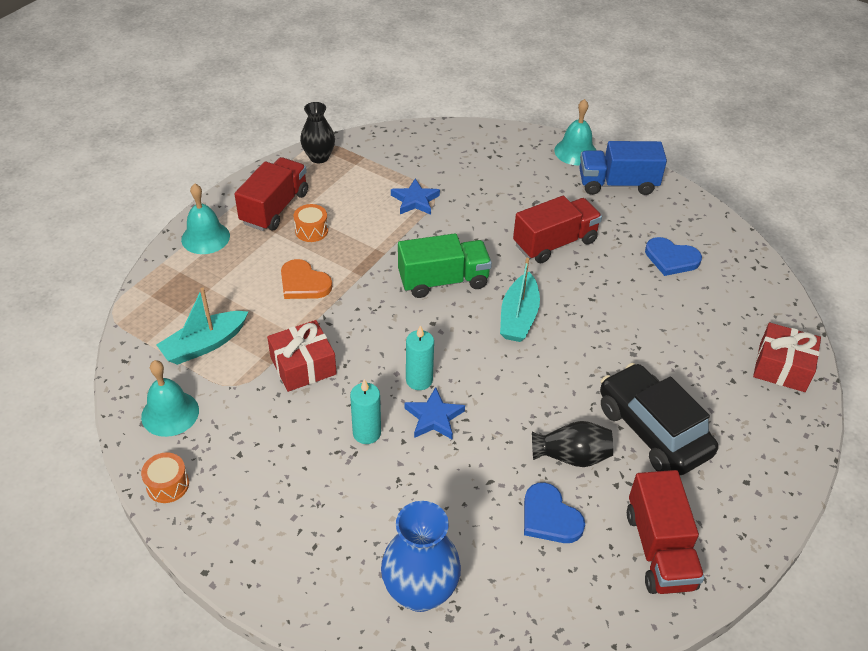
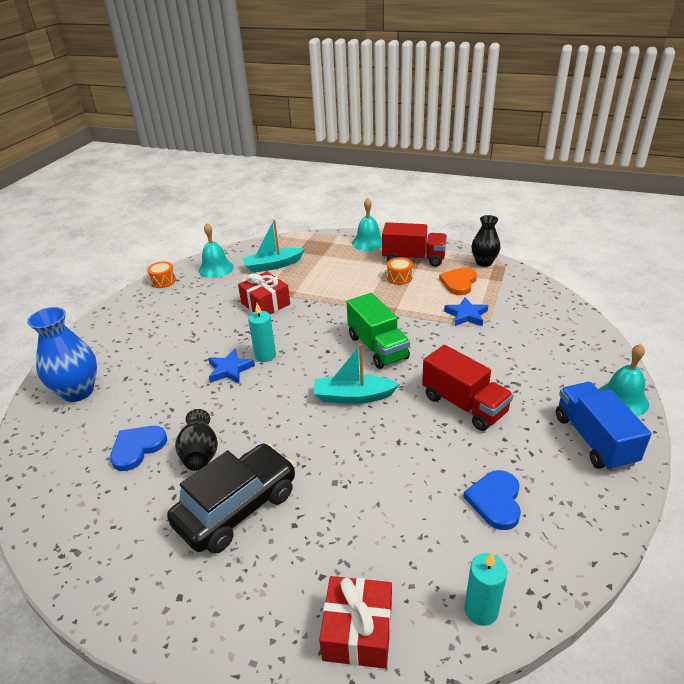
camera: 80 degrees right, 10 degrees down
turquoise boat [156,288,248,365] -> turquoise boat turned 60 degrees counterclockwise [243,220,304,273]
orange heart [281,259,332,299] -> orange heart moved to [439,267,477,295]
turquoise candle [350,379,381,444] -> turquoise candle moved to [465,553,507,626]
red truck [627,470,705,594] -> none

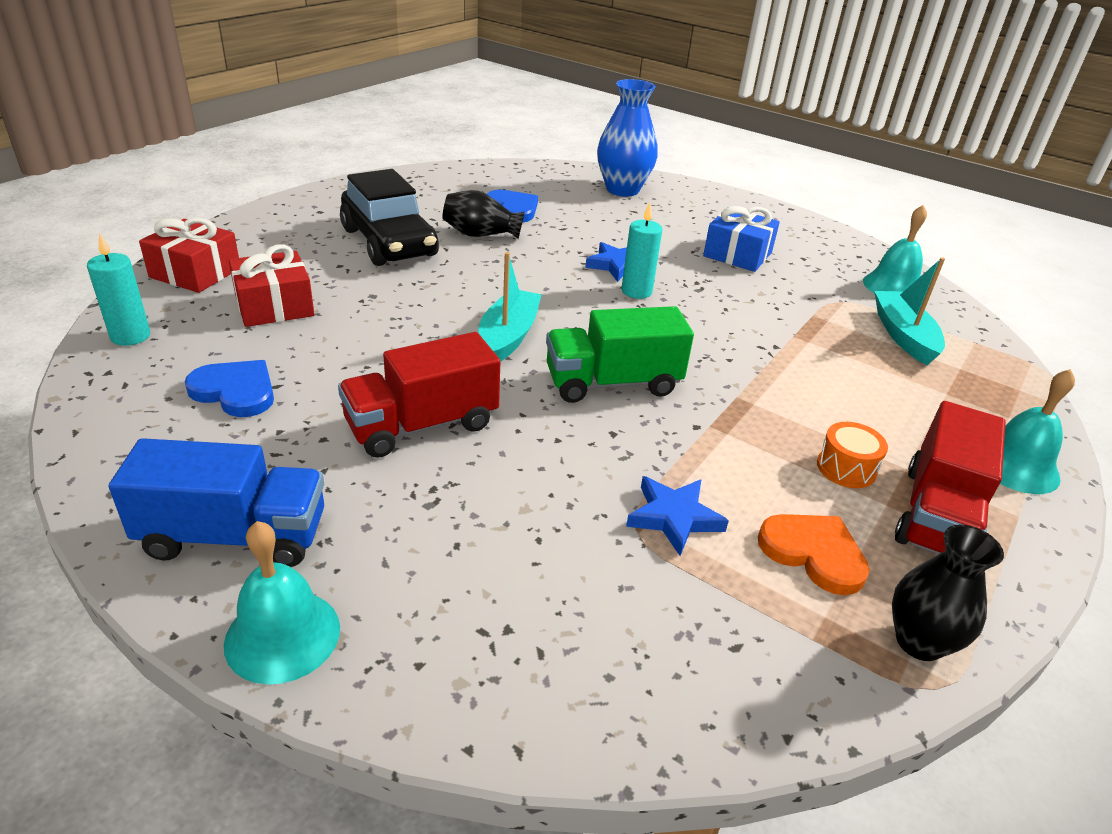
camera: 100 degrees right, 0 degrees up
orange drum [147,261,176,288] -> none
red gift [238,271,290,314] -> red gift moved to [229,244,315,327]
none -> blue gift [703,206,780,272]

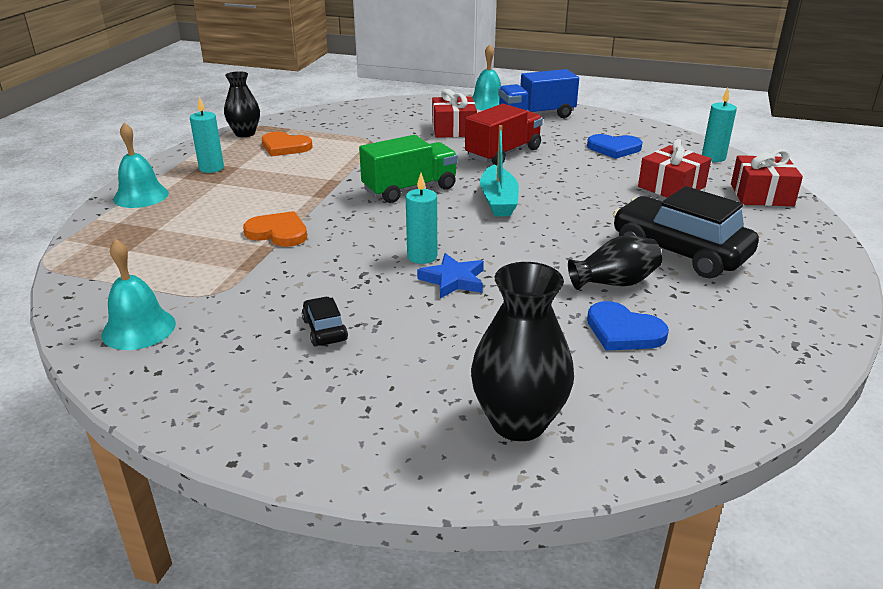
camera: 165 degrees right, 5 degrees down
blue vase [597,79,658,197] -> black vase [471,262,574,441]
blue star [626,476,729,556] -> none
blue gift [703,206,780,272] -> black car [302,296,348,346]
orange drum [817,422,888,488] -> none
turquoise boat [874,257,945,365] -> none
red truck [895,401,1006,554] -> turquoise candle [190,97,224,173]
none -> orange heart [243,211,307,247]
none -> red gift [432,89,477,138]

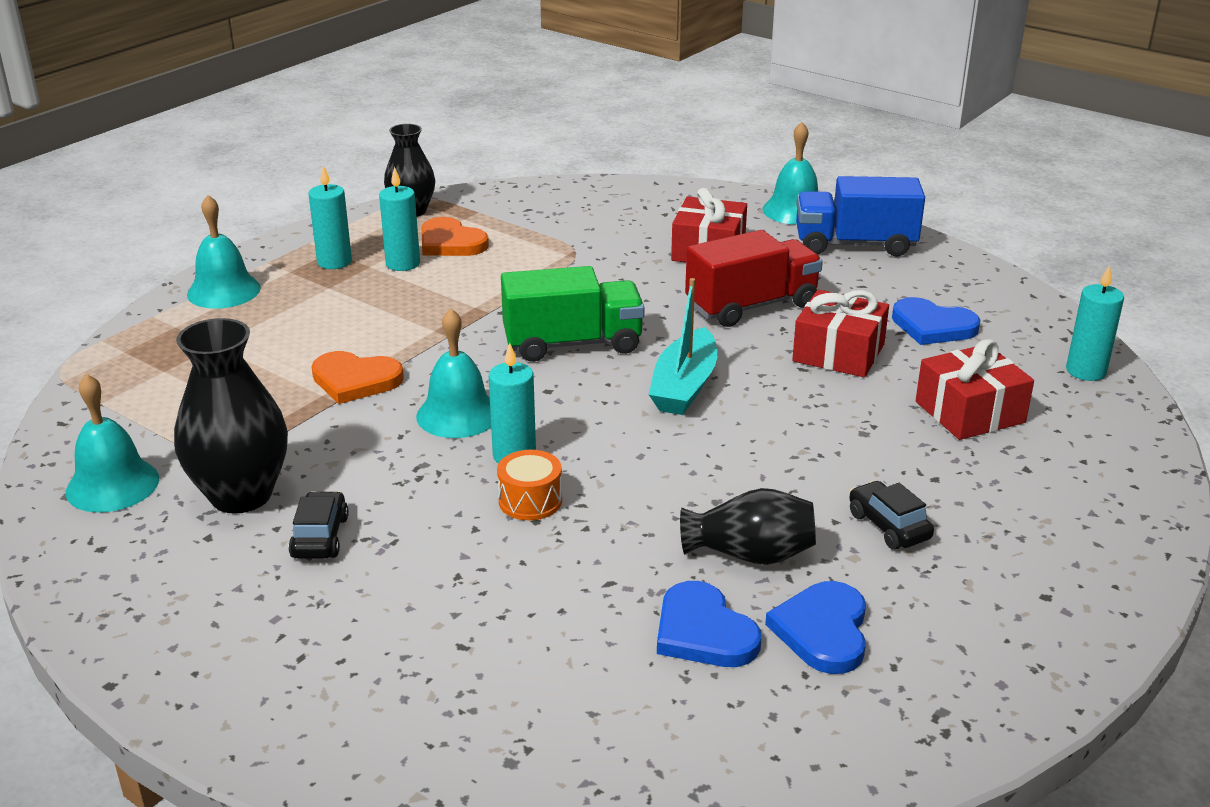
camera: 20 degrees right, 0 degrees up
orange heart [243,211,307,247] -> orange heart turned 150 degrees clockwise [311,351,404,404]
blue star [417,253,484,299] -> orange drum [497,450,562,520]
black vase [471,262,574,441] -> black vase moved to [174,318,288,514]
black car [613,186,759,278] -> black car [849,481,934,550], size x0.45
red gift [731,149,803,206] -> red gift moved to [792,290,889,377]
none -> turquoise candle [379,166,420,271]
none -> turquoise bell [416,309,491,438]
none -> blue heart [765,581,866,674]

